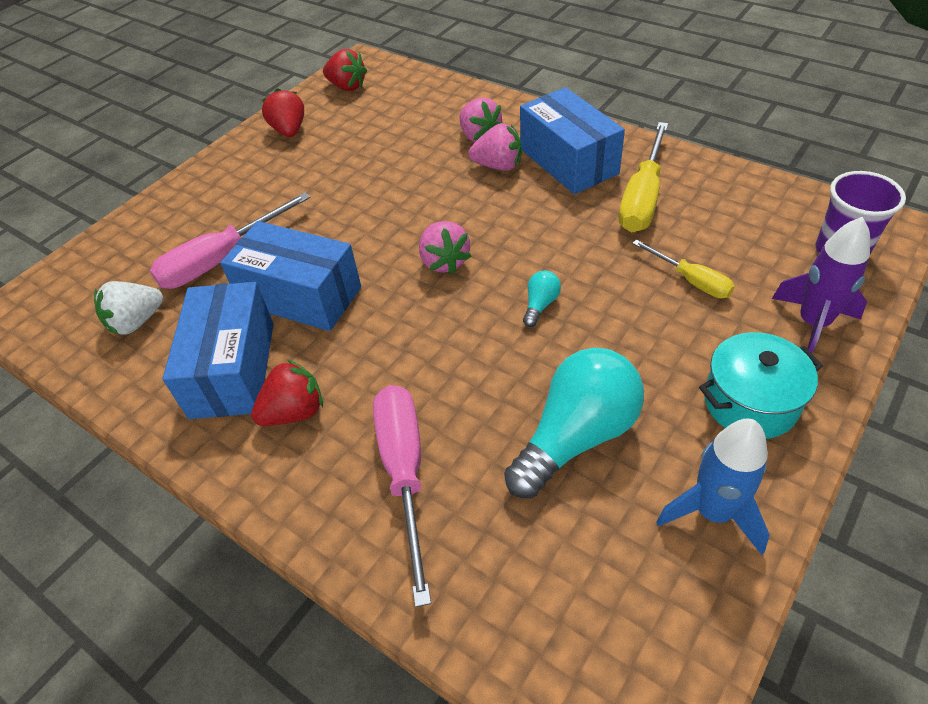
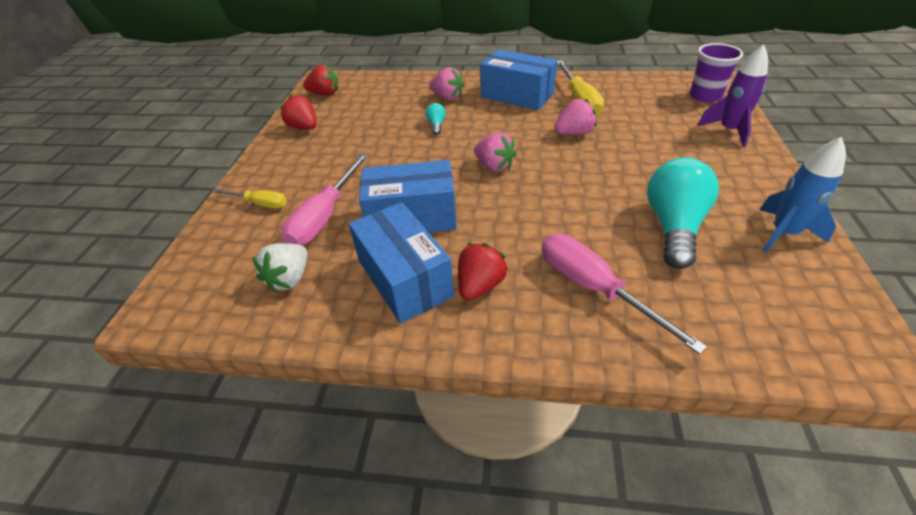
camera: 30 degrees left, 5 degrees down
pink strawberry [468,123,522,171] -> pink strawberry moved to [554,98,597,135]
turquoise light bulb [523,271,561,327] -> turquoise light bulb moved to [426,103,446,135]
yellow screwdriver [632,240,735,298] -> yellow screwdriver moved to [212,189,287,208]
turquoise pot [699,332,823,439] -> none

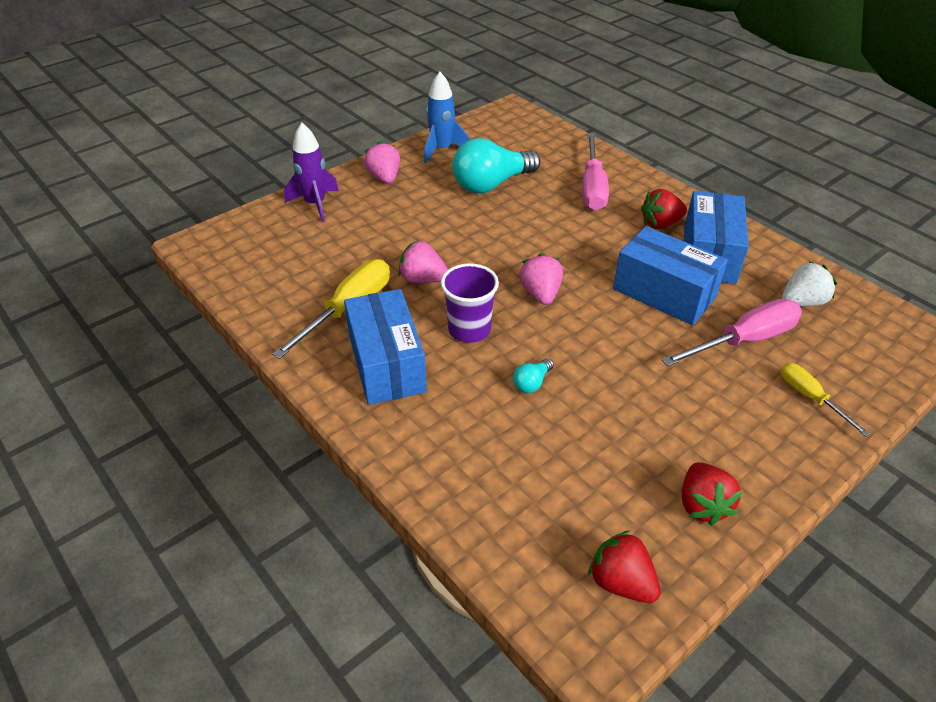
camera: 140 degrees left, 0 degrees up
pink strawberry [429,67,464,100] -> pink strawberry moved to [364,141,400,184]
purple cup [690,43,743,103] -> purple cup moved to [441,263,499,343]

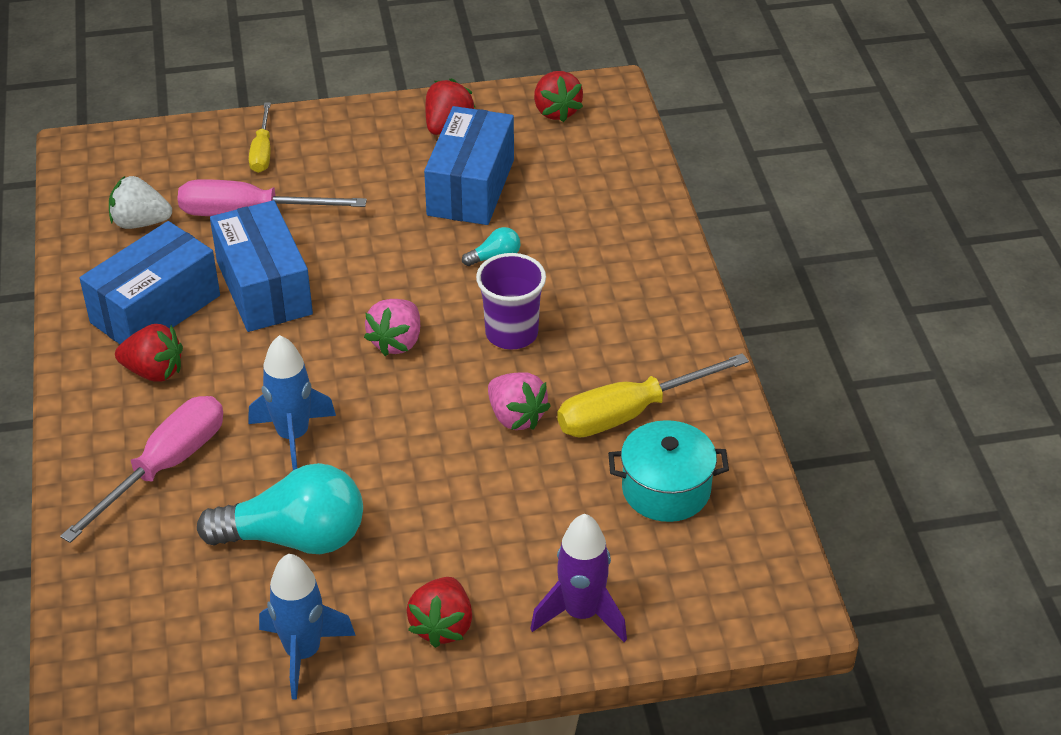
camera: 150 degrees left, 0 degrees up
blue box [344,289,427,405] -> blue box moved to [424,106,514,225]
pink strawberry [364,141,400,184] -> red strawberry [407,577,472,648]
none -> blue rocket [248,335,336,470]
none -> turquoise pot [608,420,729,522]

